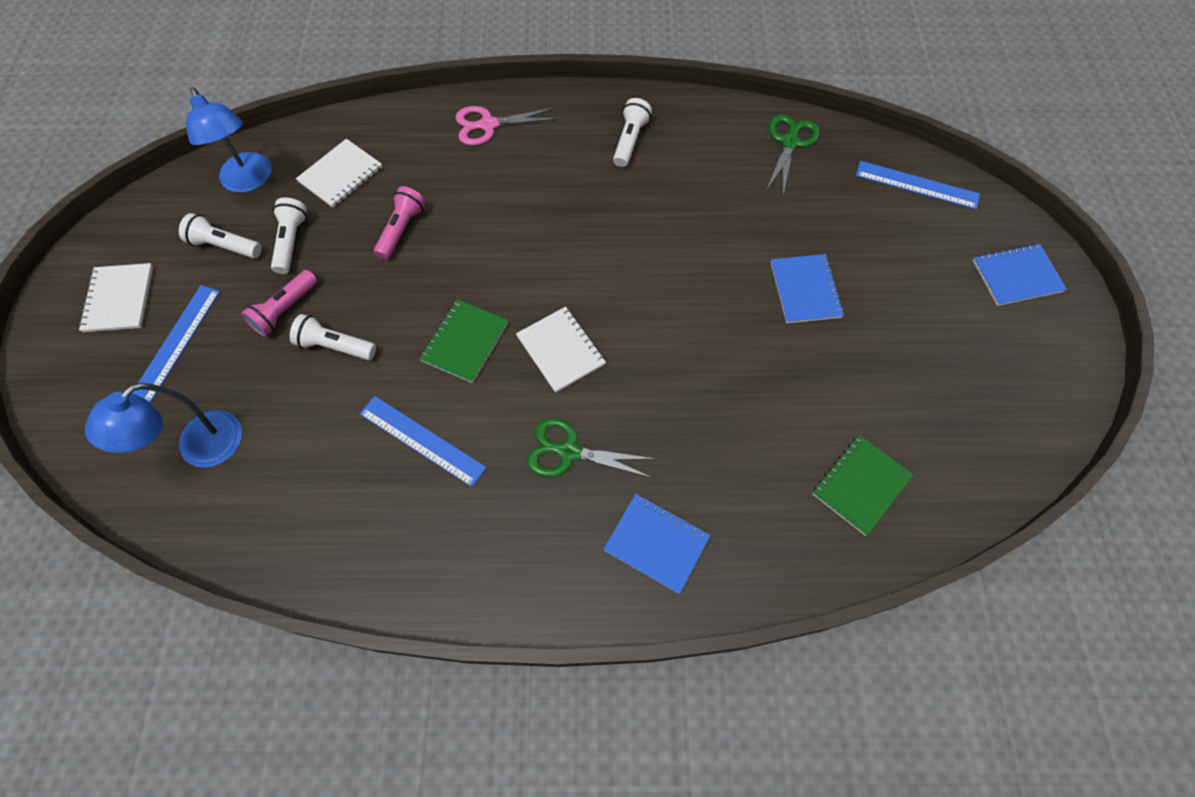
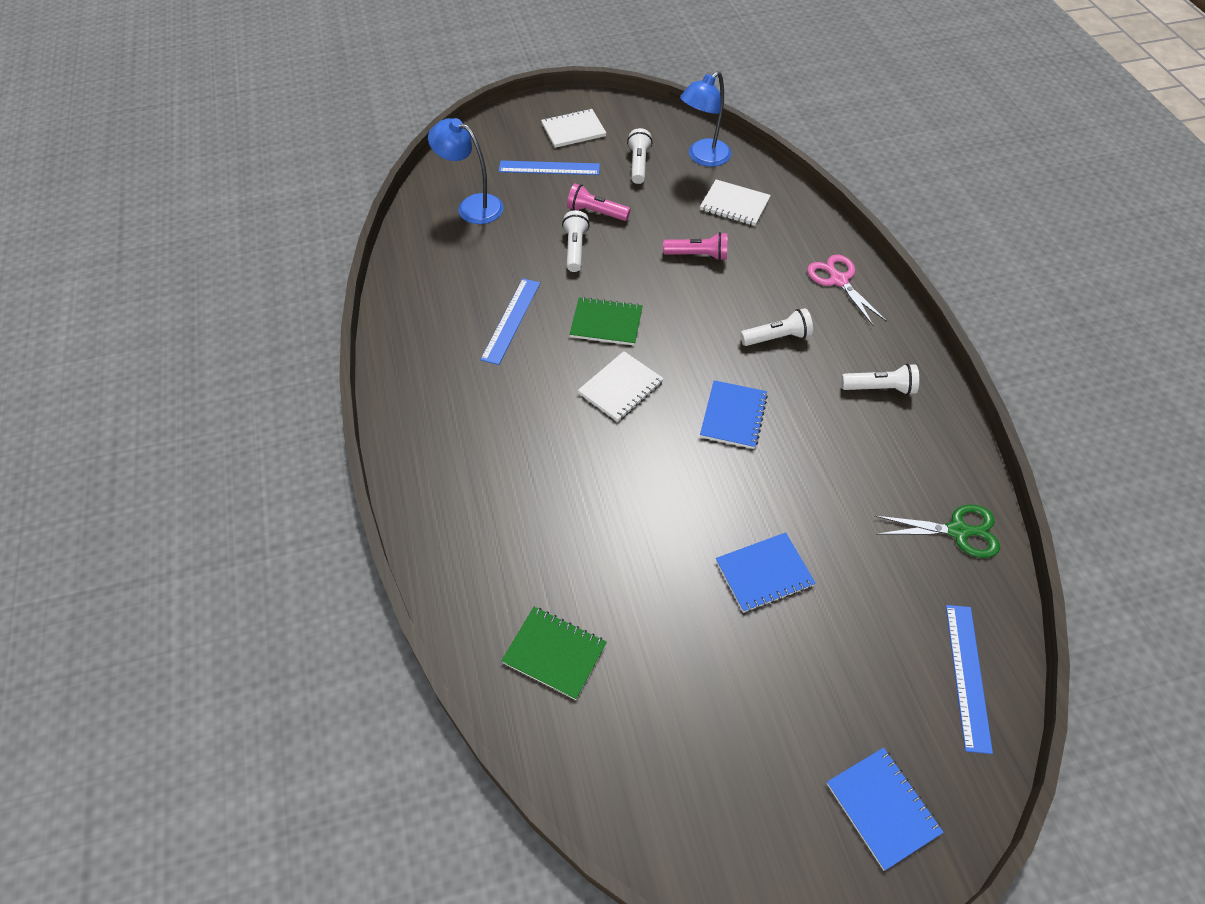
camera: 75 degrees right, 10 degrees down
white flashlight [271,197,307,274] -> white flashlight moved to [740,308,813,346]
green scissors [527,418,656,478] -> none
blue notebook [603,494,710,594] -> blue notebook moved to [700,380,768,449]

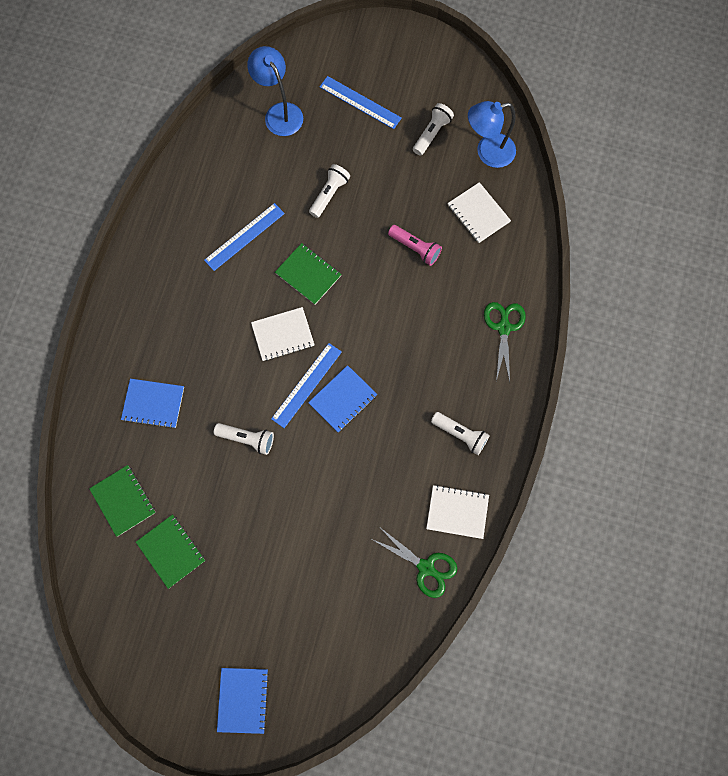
camera: 30 degrees right, 20 degrees up
white notebook [541,109,606,148] -> white notebook moved to [426,485,489,539]
pink flashlight [567,184,631,221] -> none
blue notebook [716,532,816,613] -> blue notebook moved to [121,379,184,429]
white flashlight [740,308,813,346] -> white flashlight moved to [214,423,274,455]
pink scissors [807,255,887,326] -> green scissors [484,302,526,382]
blue ruler [946,605,993,754] -> blue ruler moved to [271,343,342,428]
none -> green notebook [136,514,205,589]

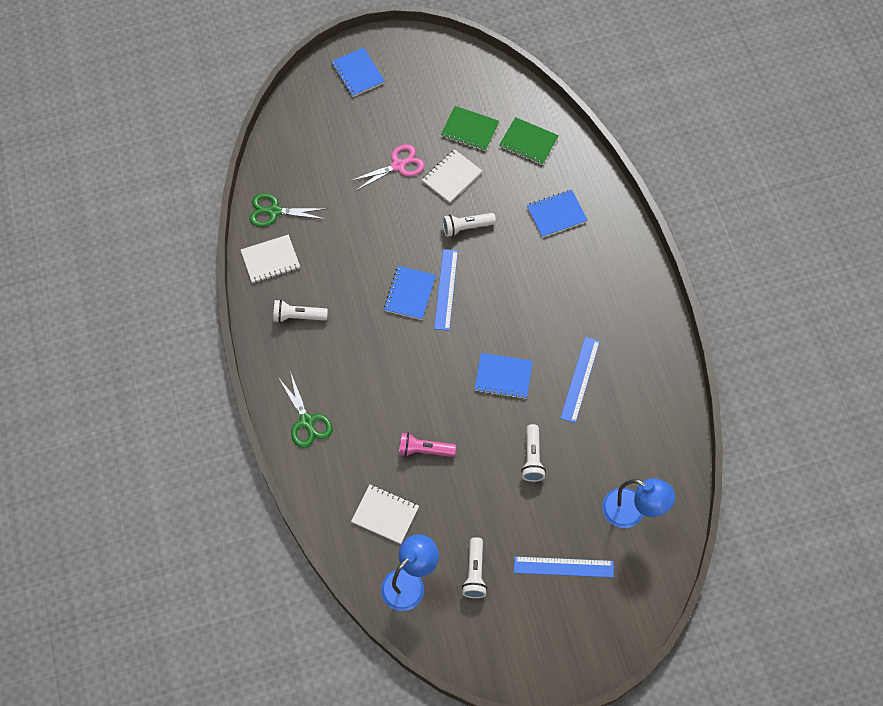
camera: 150 degrees right, 10 degrees down
white notebook [251,307,315,361] -> white notebook moved to [422,149,482,203]
green notebook [275,243,342,305] -> blue notebook [474,353,533,399]
none -> pink scissors [350,144,425,191]

